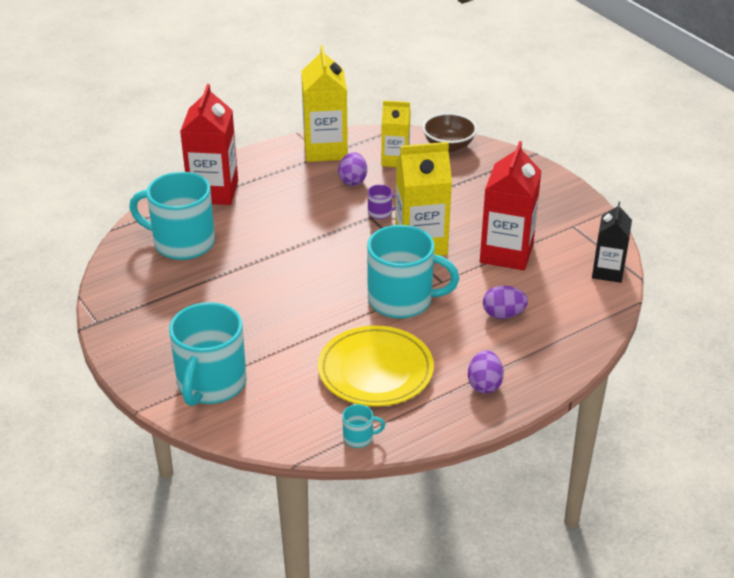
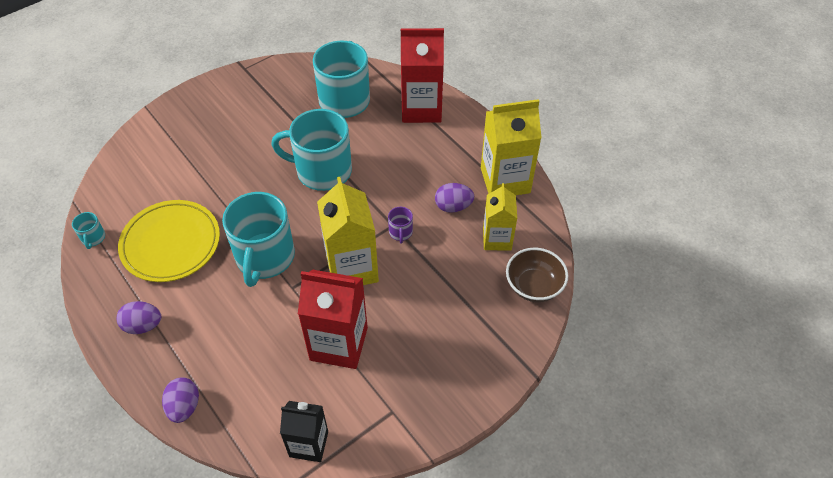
camera: 85 degrees right, 15 degrees up
turquoise mug [169,302,246,406] -> turquoise mug moved to [271,109,352,191]
purple egg [483,285,528,319] -> purple egg moved to [162,377,199,423]

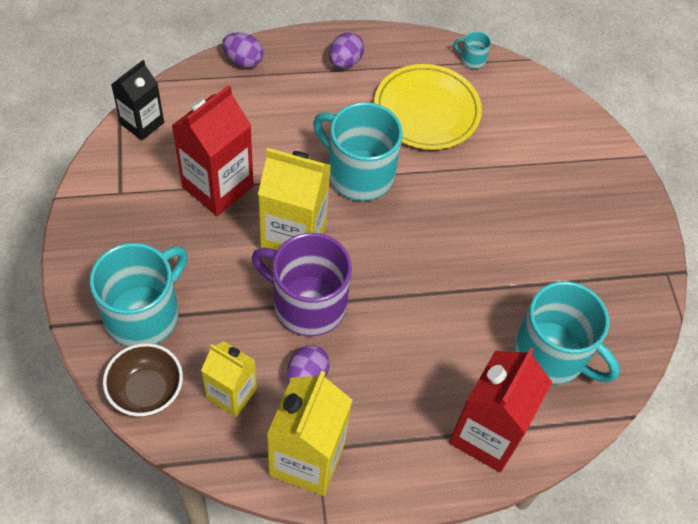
camera: 115 degrees right, 5 degrees up
turquoise mug [271,109,352,191] -> turquoise mug moved to [90,243,188,347]
purple mug [388,207,413,244] -> purple mug [252,233,352,336], size x2.43

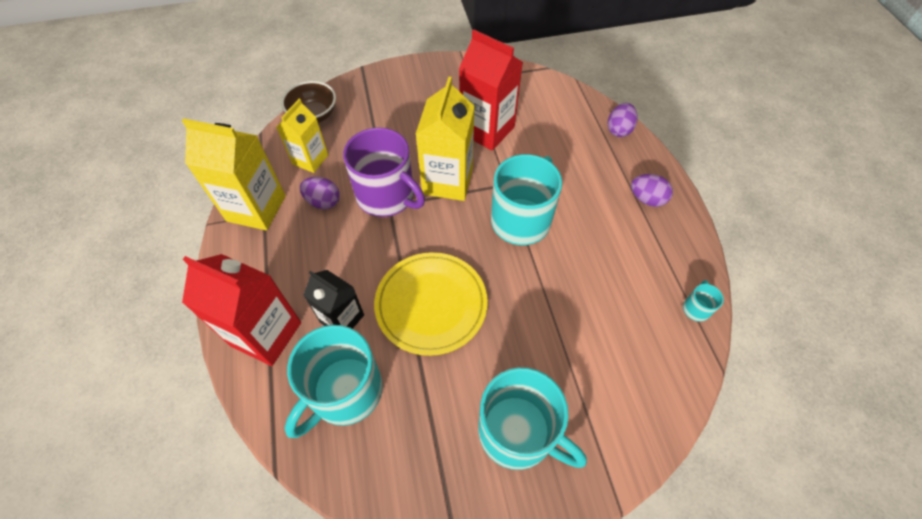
camera: 90 degrees right, 0 degrees up
turquoise mug [90,243,188,347] -> turquoise mug moved to [478,367,587,470]
black carton [111,60,164,140] -> black carton moved to [303,270,364,329]
purple mug [252,233,352,336] -> purple mug turned 105 degrees clockwise [343,128,425,217]
yellow plate [374,64,482,150] -> yellow plate moved to [374,252,488,356]

